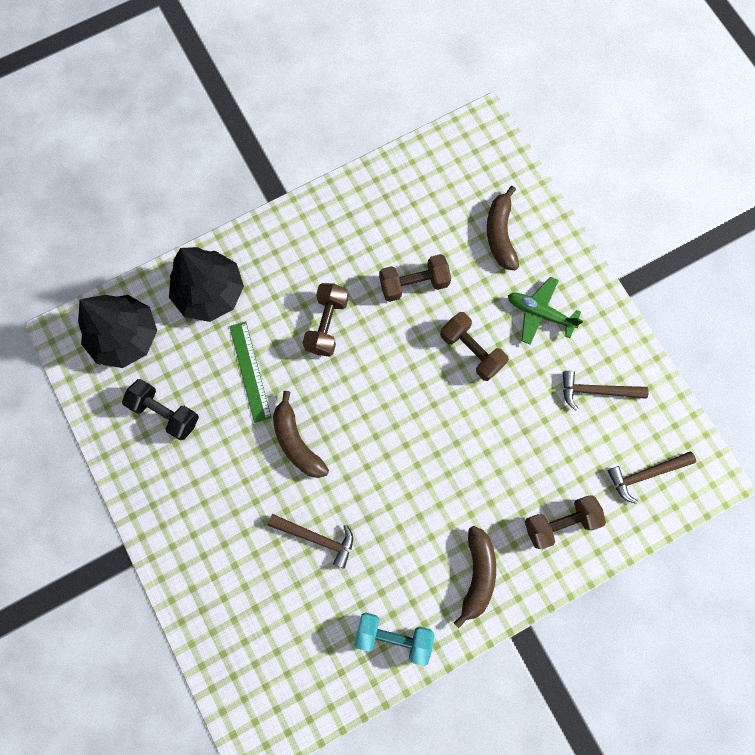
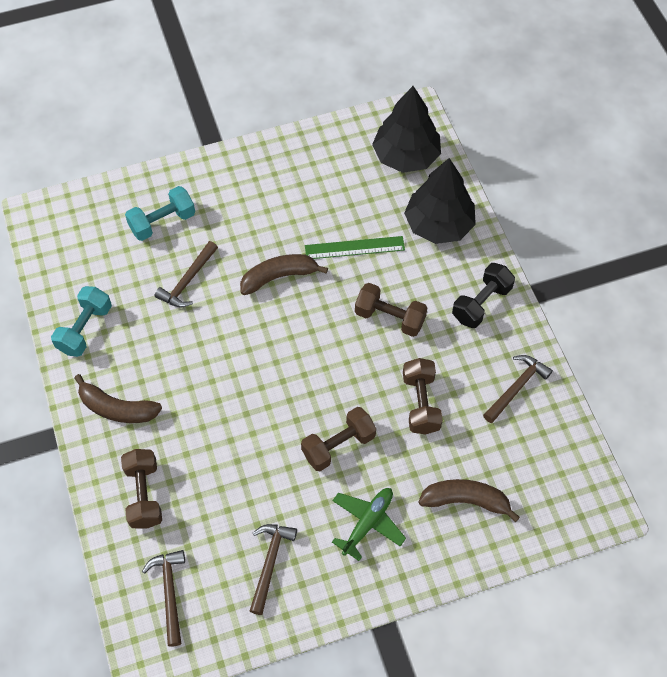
camera: 100 degrees right, 15 degrees down
black dumbbell [122,379,199,440] -> black dumbbell moved to [452,263,515,328]
none -> turquoise dumbbell [125,186,195,241]
none -> brown hammer [483,355,553,423]

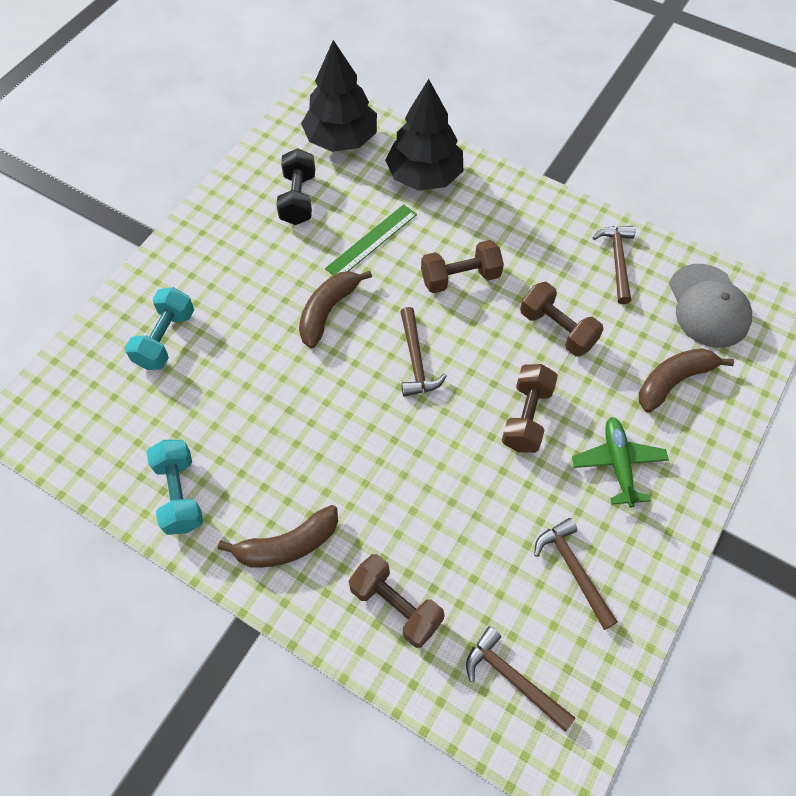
camera: 40 degrees left, 0 degrees up
brown hammer [154,241,218,307] -> brown hammer moved to [401,307,447,397]
black dumbbell [452,263,515,328] -> black dumbbell moved to [276,148,315,225]
none -> grey cap [669,264,752,348]

